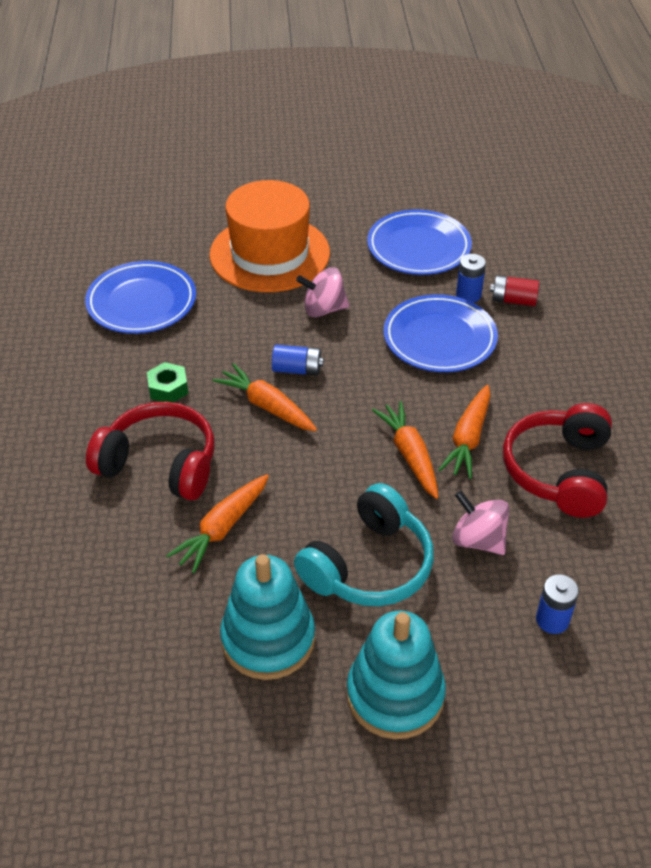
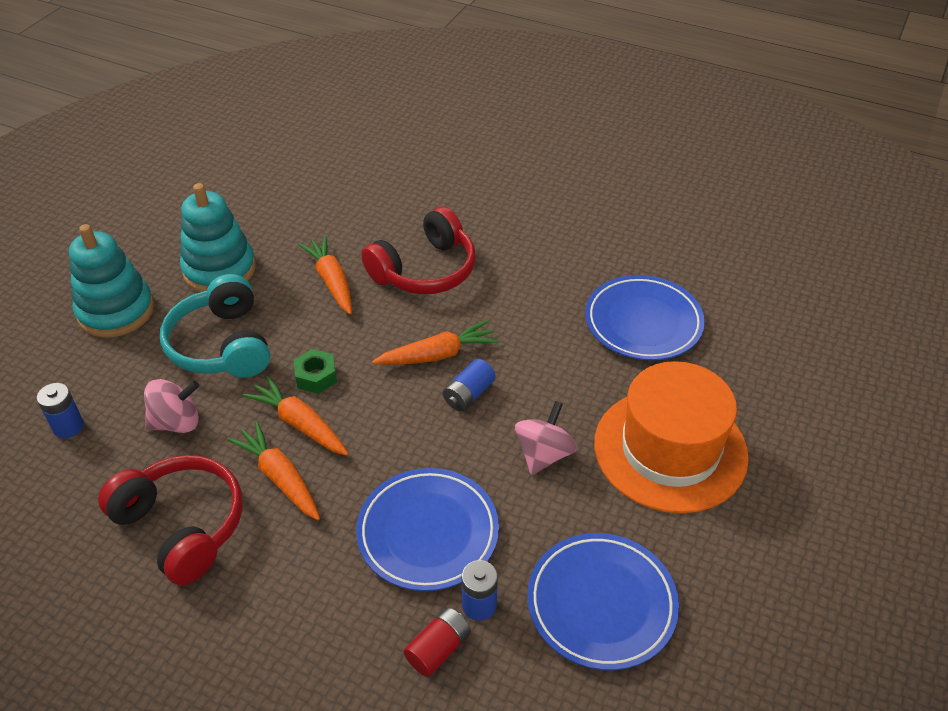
camera: 120 degrees right, 0 degrees up
green nut [147,362,188,402] -> green nut moved to [293,349,337,394]
orange carrot [372,401,438,499] -> orange carrot turned 150 degrees counterclockwise [243,376,349,456]

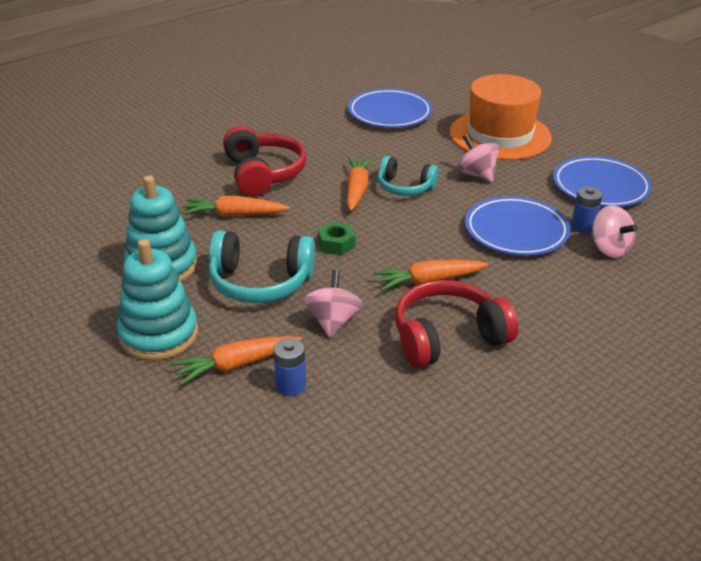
camera: 65 degrees left, 10 degrees down
orange carrot [243,376,349,456] -> orange carrot moved to [171,336,302,385]
red battery [404,607,471,677] -> pink spinning top [592,205,638,258]
blue battery [443,359,495,411] -> turquoise headphones [378,156,439,196]

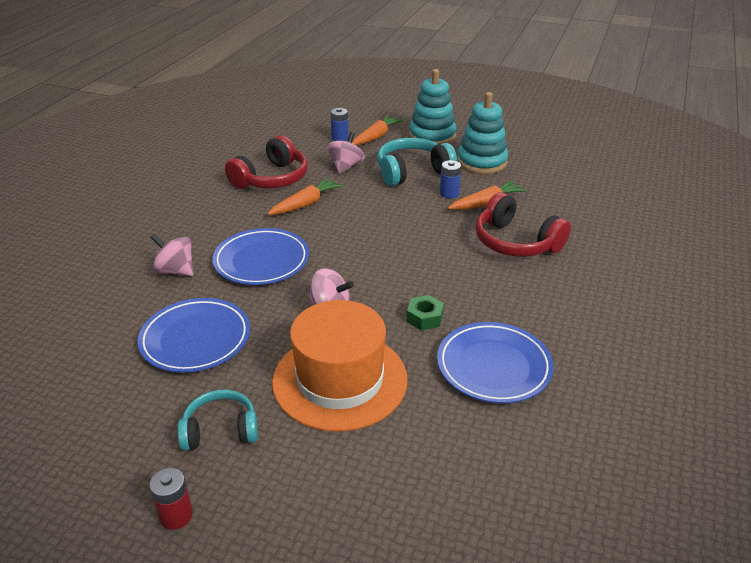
camera: 150 degrees right, 0 degrees up
pink spinning top [304,269,363,338] -> pink spinning top turned 135 degrees counterclockwise [328,132,365,174]
green nut [318,222,355,255] -> green nut moved to [407,295,444,331]
orange carrot [347,157,373,211] -> none
turquoise headphones [378,156,439,196] -> turquoise headphones moved to [178,390,258,451]
blue battery [571,186,602,233] -> blue battery moved to [440,160,461,198]
none -> red battery [149,468,193,530]

